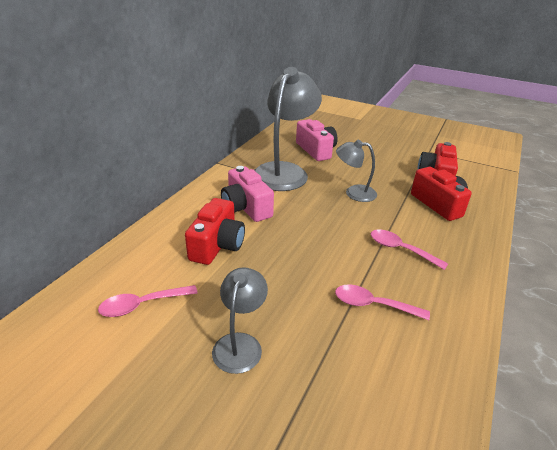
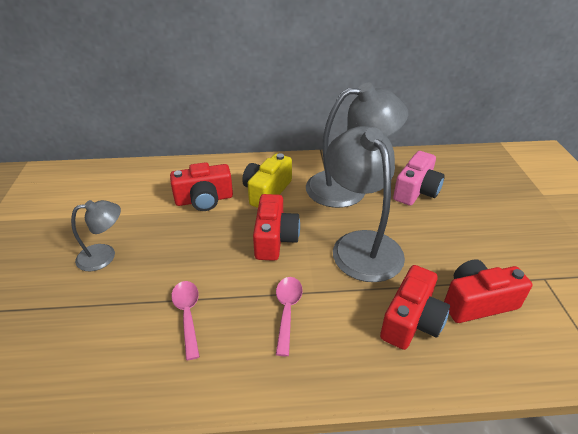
camera: 60 degrees right, 5 degrees up
pink spoon [98,285,198,317] -> none
pink camera [221,166,274,222] -> yellow camera [242,153,292,208]
grey lamp [336,140,377,202] -> grey lamp [325,126,405,282], size x1.90
none -> red camera [253,194,300,261]

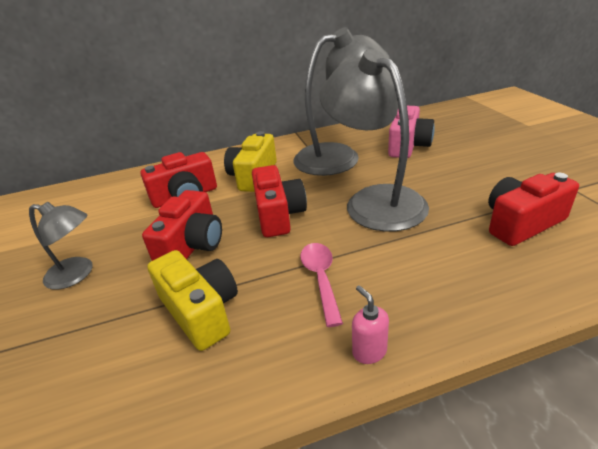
camera: 10 degrees left, 5 degrees down
grey lamp [71,200,121,271] -> grey lamp turned 45 degrees clockwise [29,202,93,290]
pink spoon [171,281,200,360] -> yellow camera [147,250,238,351]
red camera [380,265,450,350] -> red camera moved to [142,190,222,261]
none -> pink soap dispenser [352,285,389,364]

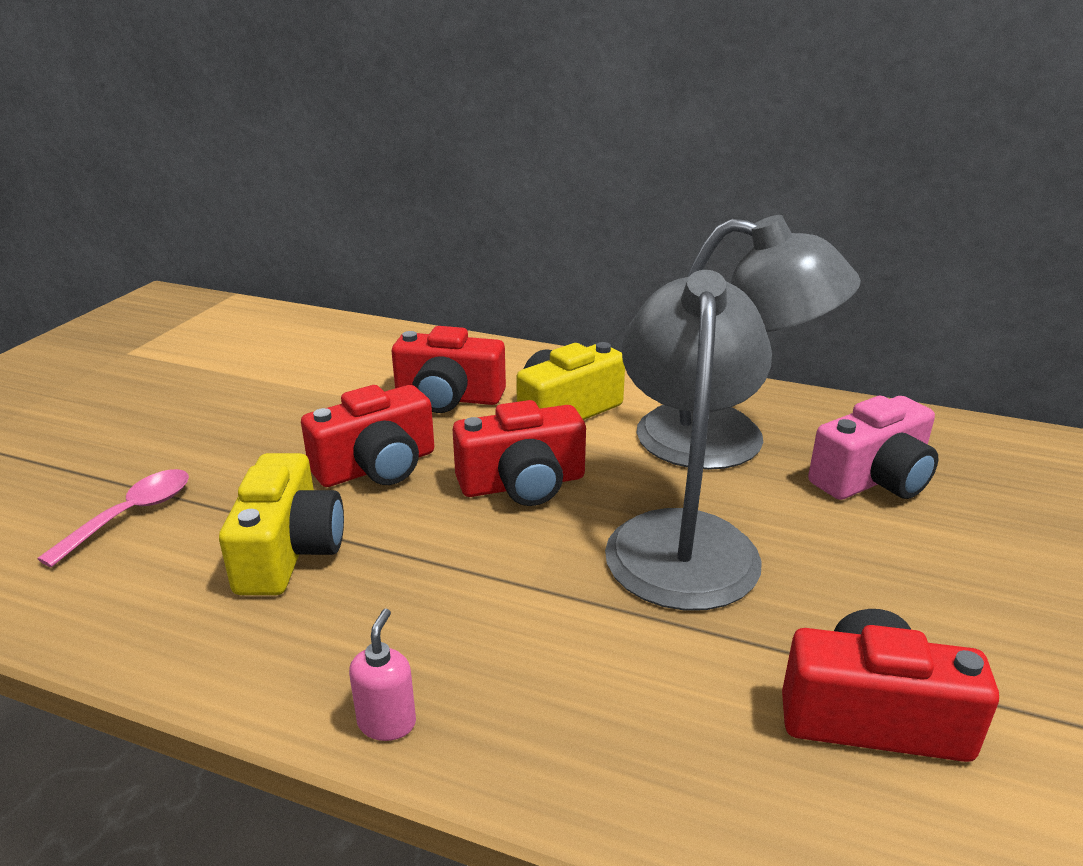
camera: 35 degrees right, 5 degrees down
grey lamp [29,202,93,290] -> none
red camera [252,165,307,237] -> red camera turned 45 degrees clockwise [453,400,586,506]
pink spoon [300,243,343,327] -> pink spoon moved to [37,469,189,567]

